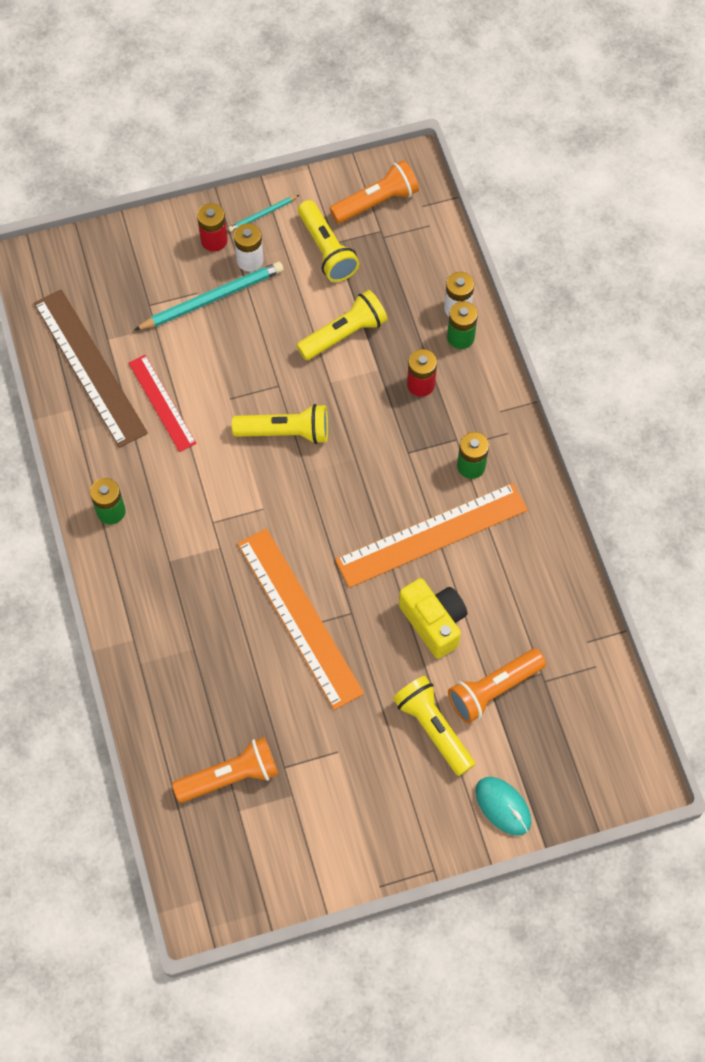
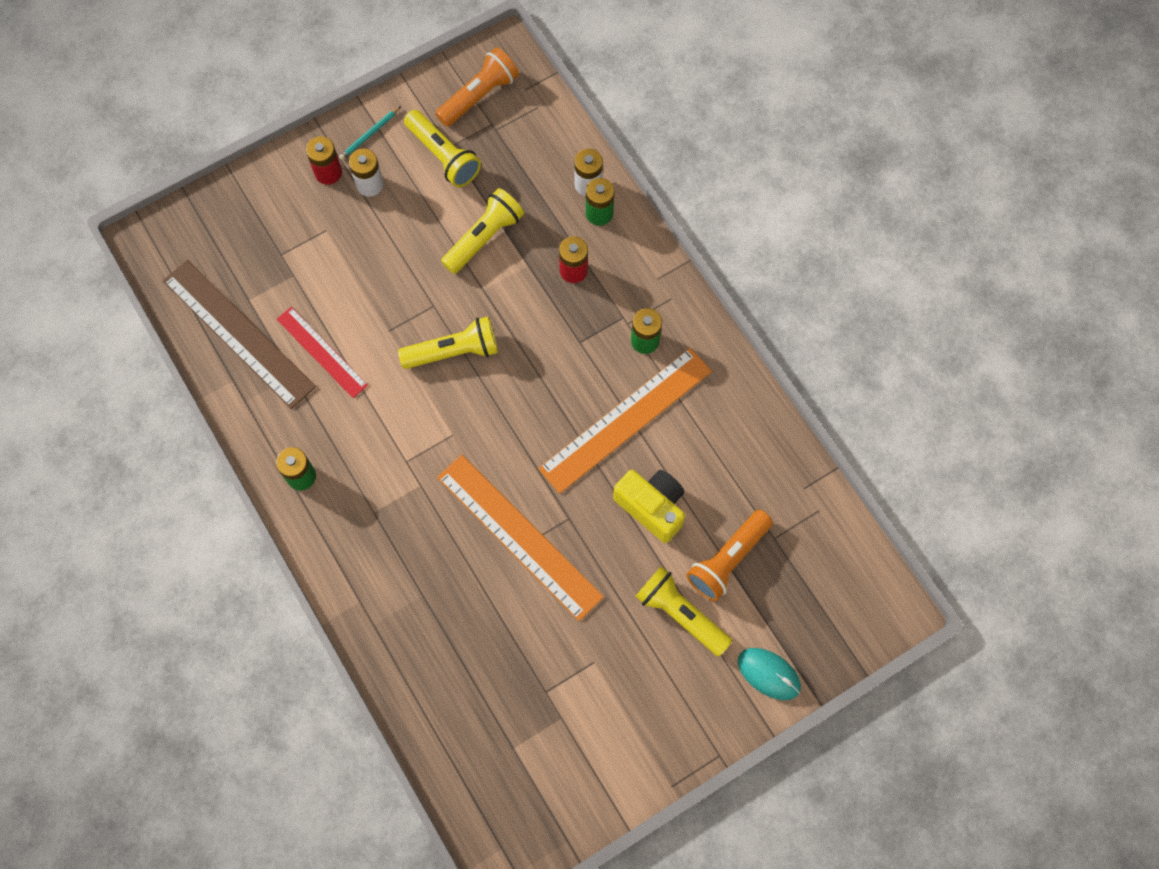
camera: 15 degrees left, 5 degrees up
turquoise pencil [134,262,284,330] -> none
orange flashlight [172,737,279,803] -> none

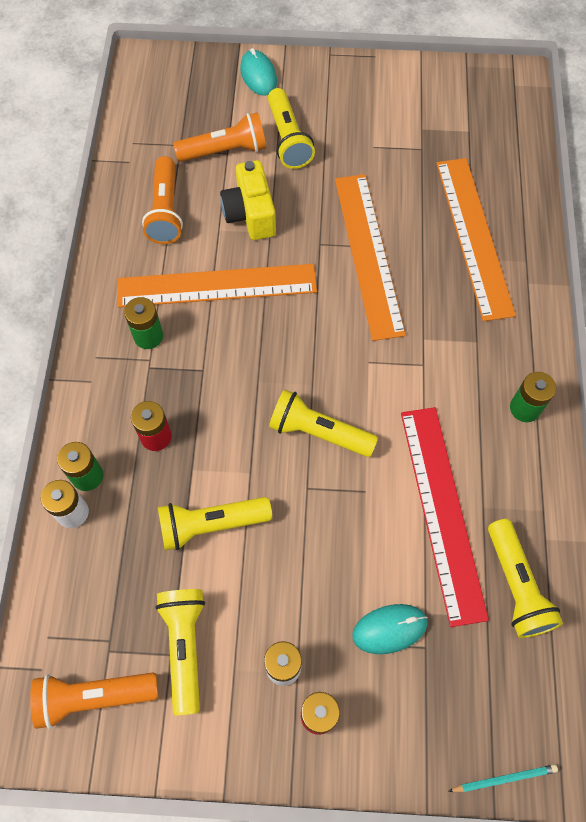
camera: 145 degrees left, 5 degrees down
brown ruler [163,260,316,409] -> yellow flashlight [488,519,563,638]
red ruler [277,307,368,398] -> red ruler [401,407,489,627], size x1.67
turquoise pencil [339,106,401,160] -> turquoise pencil moved to [448,764,558,792]
none -> orange flashlight [142,156,183,244]
none -> turquoise mouse [352,604,428,654]
none -> orange ruler [436,158,516,321]

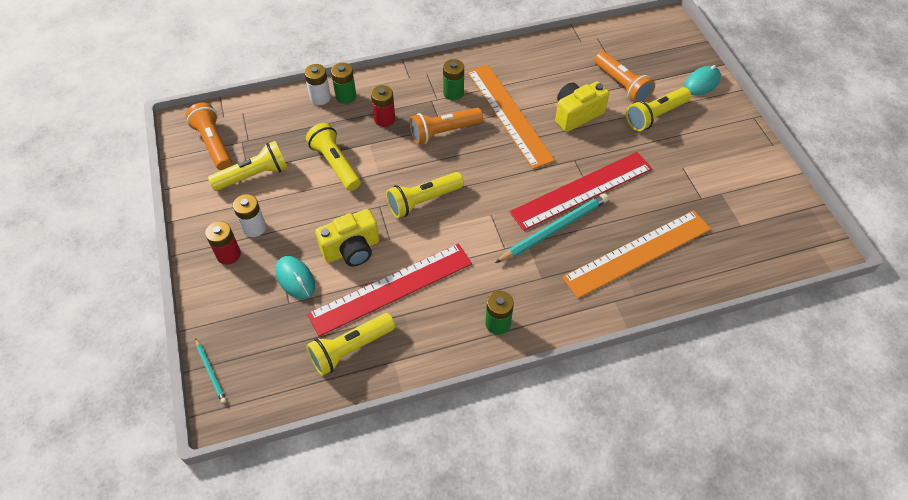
camera: 70 degrees right, 10 degrees down
orange flashlight [142,156,183,244] -> orange flashlight moved to [409,108,483,144]
yellow flashlight [269,389,378,457] -> yellow flashlight turned 120 degrees counterclockwise [386,172,464,218]
orange ruler [335,174,406,341] -> red ruler [510,152,652,231]
none -> yellow camera [315,209,379,266]
none -> turquoise pencil [495,193,609,263]

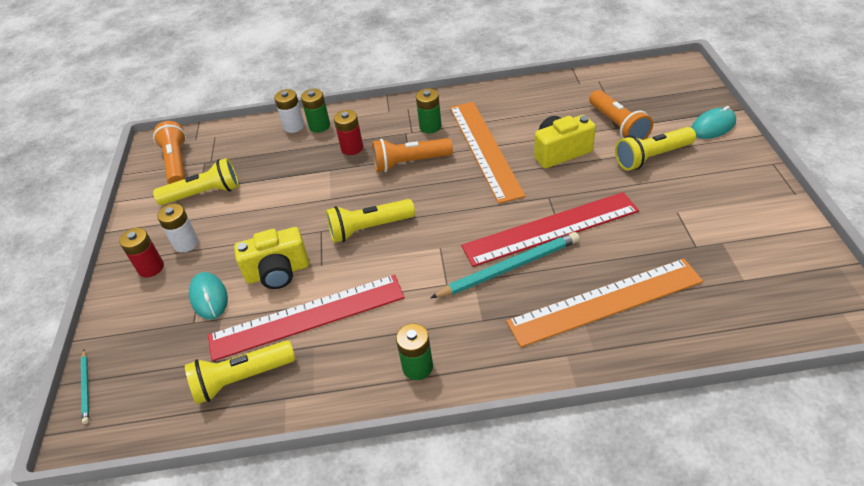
camera: 15 degrees right, 10 degrees down
yellow flashlight [306,123,361,191] -> none

